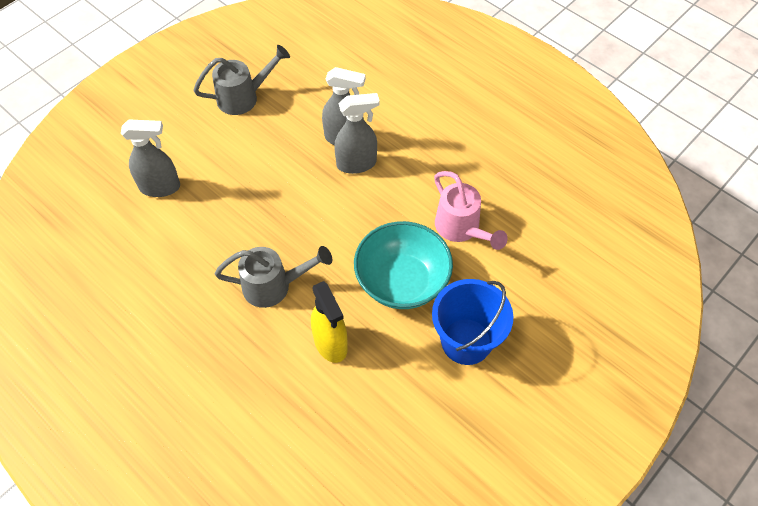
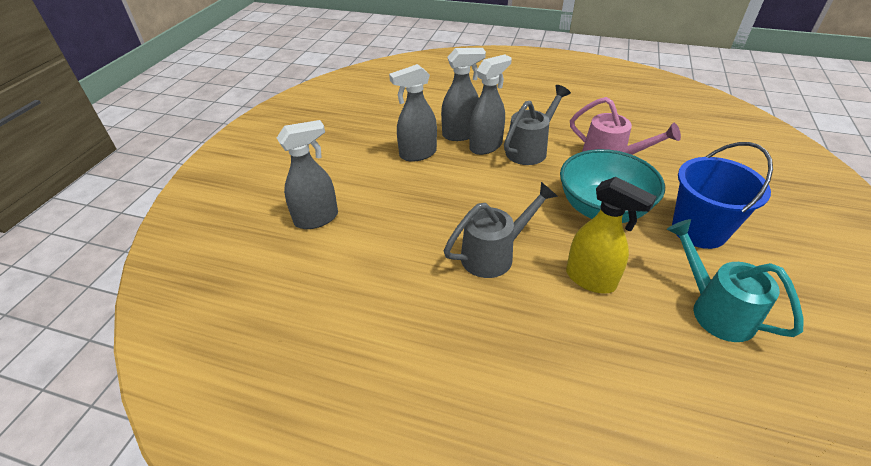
camera: 25 degrees left, 15 degrees down
grey watering can [193,45,290,115] -> grey watering can moved to [504,85,571,165]
none -> grey spray bottle [389,64,437,162]
none -> turquoise watering can [667,219,804,342]

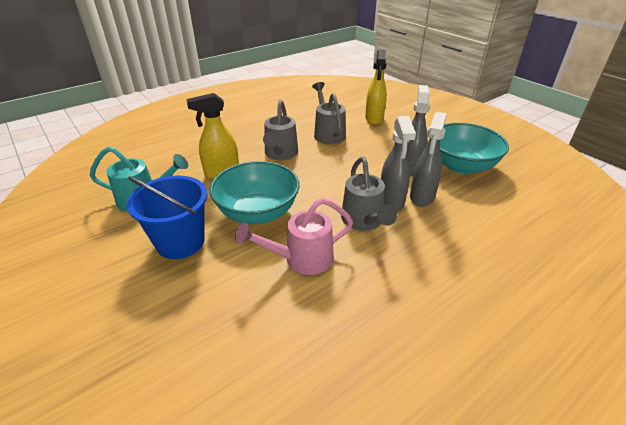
camera: 125 degrees right, 5 degrees down
grey spray bottle [277,120,338,229] -> yellow spray bottle [365,49,387,125]
none -> grey watering can [312,82,346,144]
none -> turquoise bowl [440,123,509,174]

